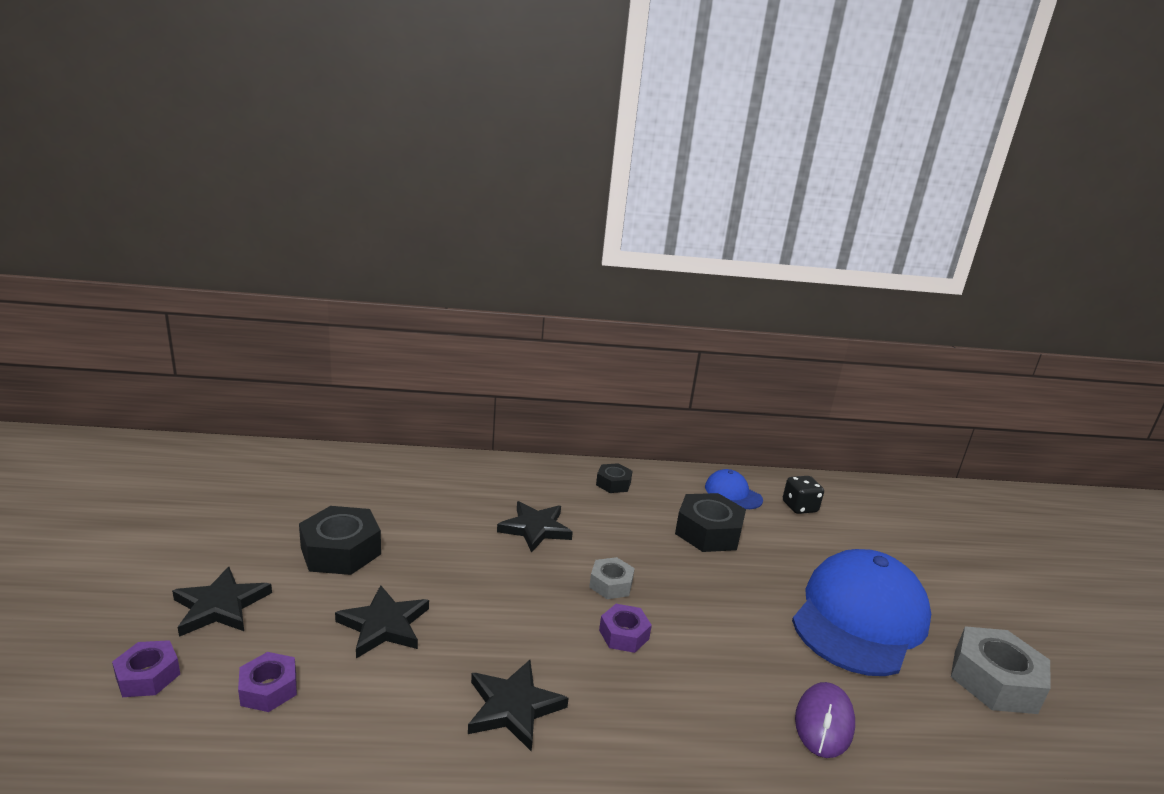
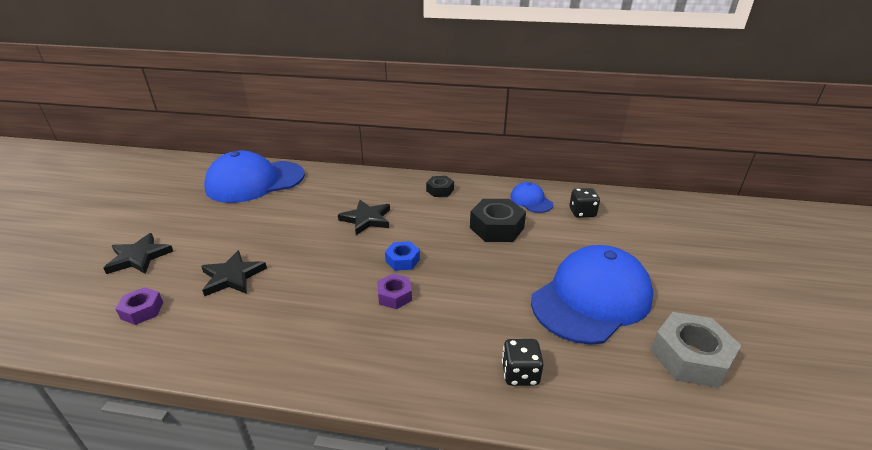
camera: 15 degrees right, 10 degrees up
purple nut [112,640,180,697] -> none
black nut [299,506,381,575] -> none
black star [468,660,569,752] -> none
grey nut [589,557,635,599] -> blue nut [385,241,420,271]
purple mouse [795,682,855,758] -> black dice [502,339,544,386]
none -> blue cap [204,151,305,203]

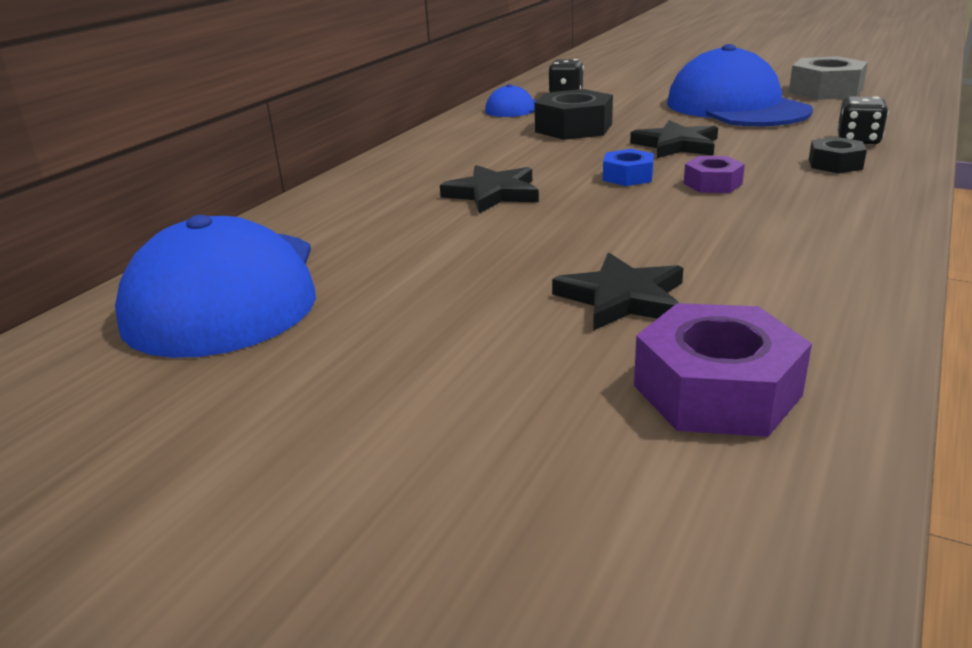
camera: 70 degrees left, 5 degrees down
black star [104,233,173,274] -> black star moved to [630,120,718,158]
purple nut [116,287,163,325] -> purple nut [634,303,812,437], size x1.74
black nut [426,176,454,197] -> black nut moved to [809,137,867,174]

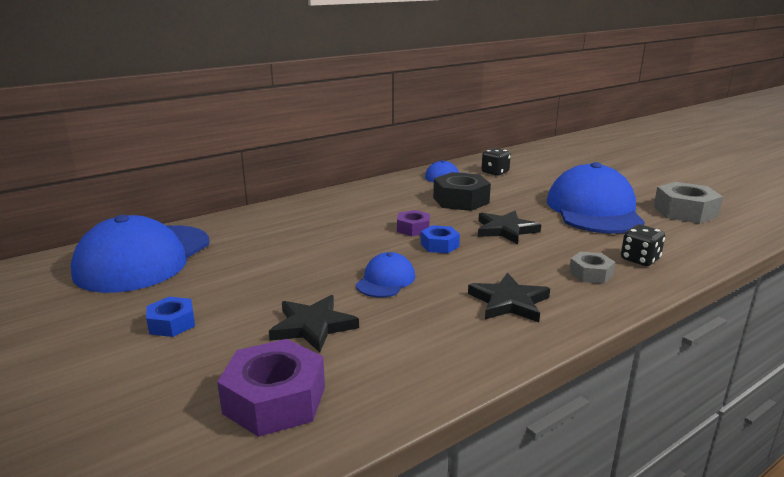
camera: 25 degrees right, 5 degrees down
black star [440,165,539,213] -> black star moved to [468,273,550,322]
purple nut [684,156,745,193] -> purple nut moved to [397,210,430,236]
black nut [809,137,867,174] -> grey nut [569,251,615,284]
none -> blue nut [146,297,195,337]
none -> blue cap [356,252,415,298]

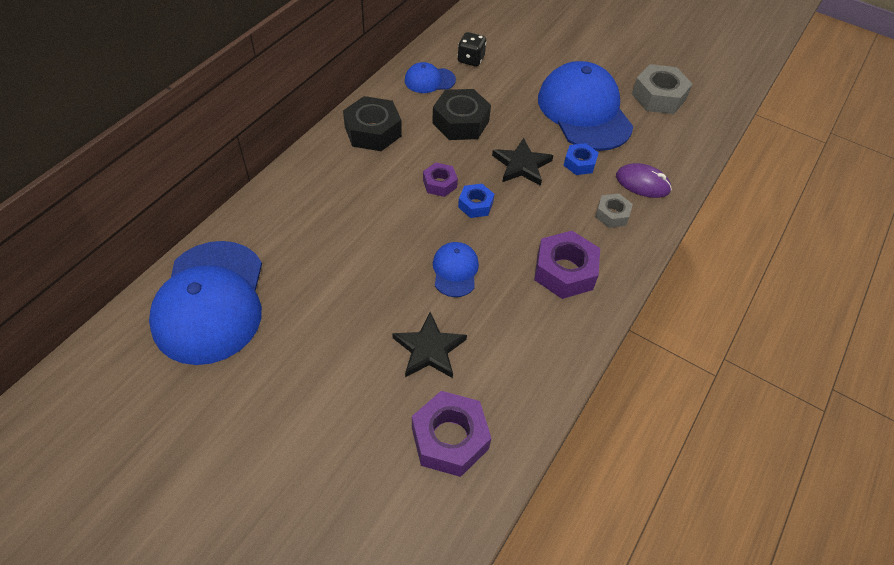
camera: 25 degrees left, 30 degrees up
blue nut [146,297,195,337] -> blue nut moved to [563,143,599,175]
black star [468,273,550,322] -> purple nut [534,231,600,299]
black dice [621,224,665,266] -> purple mouse [616,163,672,198]
none -> black nut [343,96,402,151]

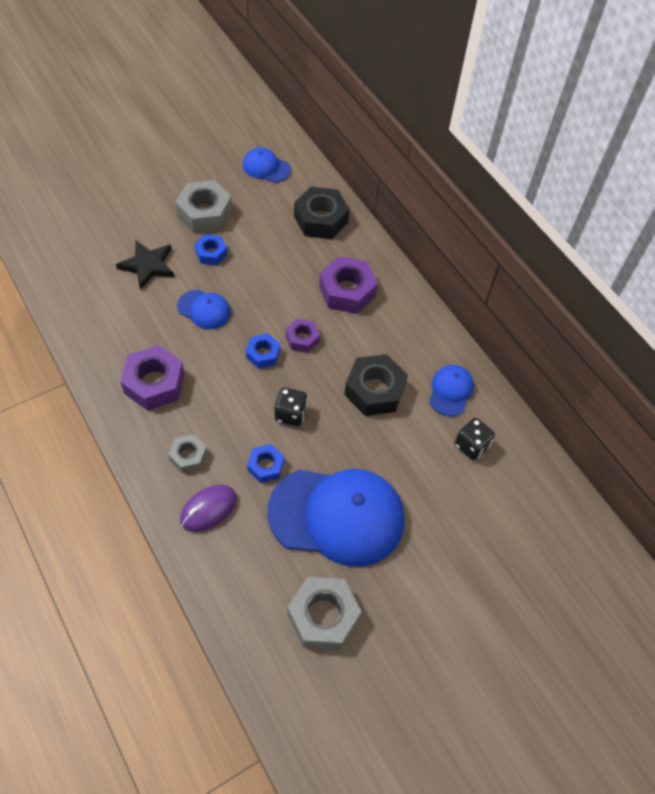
camera: 115 degrees right, 5 degrees up
blue cap [149,241,262,365] -> blue cap [243,147,291,182], size x0.46
black nut [343,96,402,151] -> black nut moved to [294,187,349,239]
purple nut [412,391,491,477] -> purple nut moved to [319,256,378,314]
black star [492,138,553,186] -> black dice [274,388,308,426]
none -> grey nut [175,180,232,233]
none -> blue nut [194,234,227,265]

